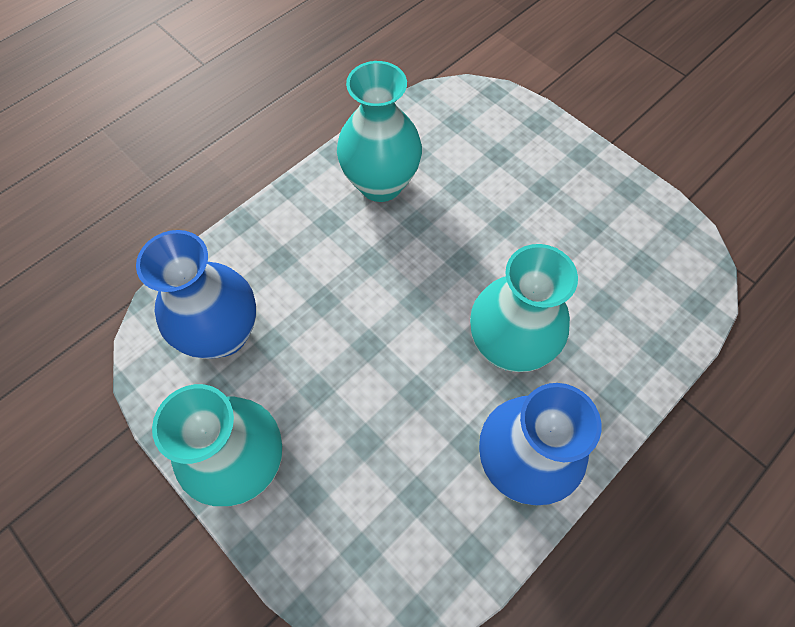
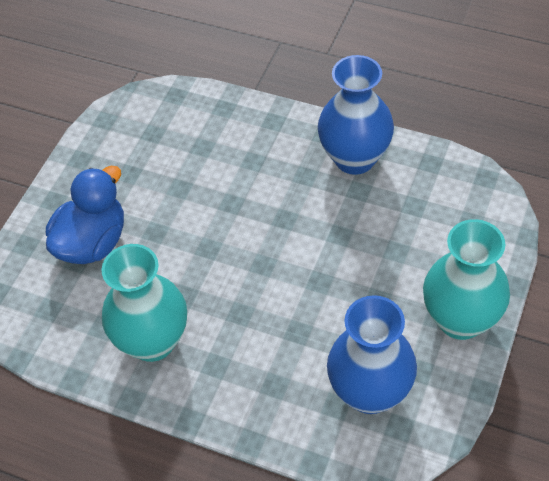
camera: 110 degrees left, 10 degrees down
turquoise vase [470,244,578,372] -> none
none -> blue duck [46,166,124,264]

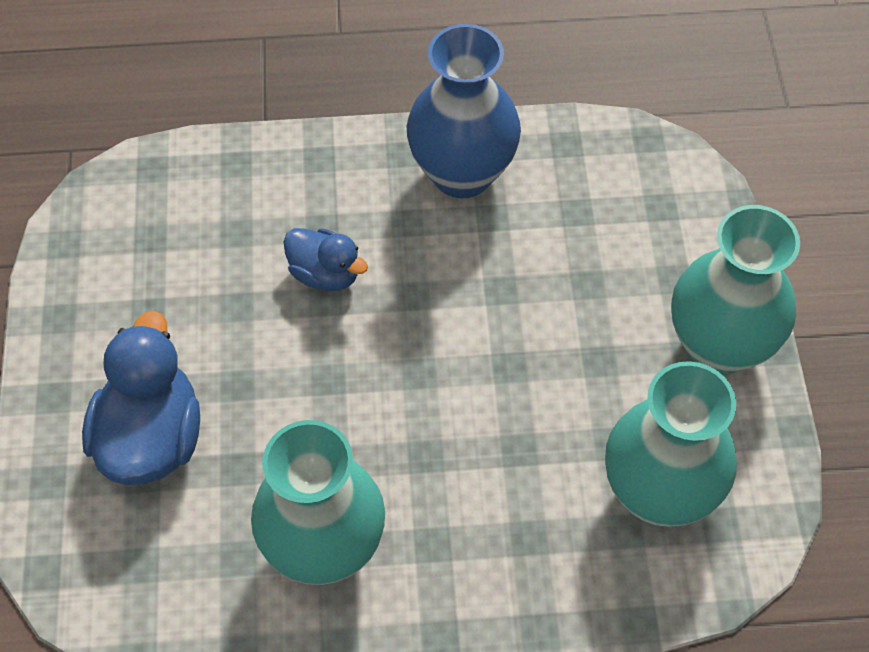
camera: 30 degrees left, 5 degrees up
blue vase [327,295,417,414] -> turquoise vase [605,361,737,527]
none -> blue duck [284,228,368,291]

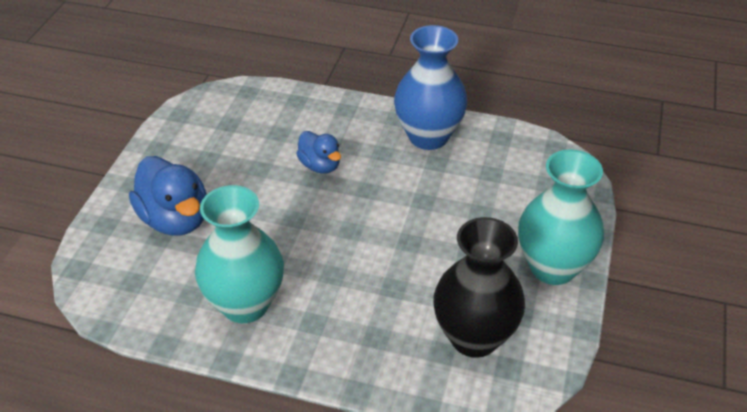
camera: 20 degrees right, 15 degrees down
blue duck [82,311,200,485] -> blue duck turned 120 degrees clockwise [129,156,207,236]
turquoise vase [605,361,737,527] -> black vase [434,217,525,358]

